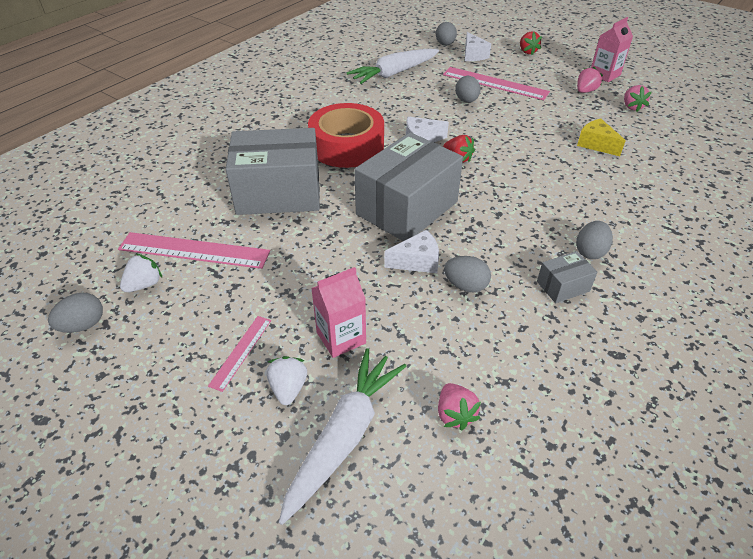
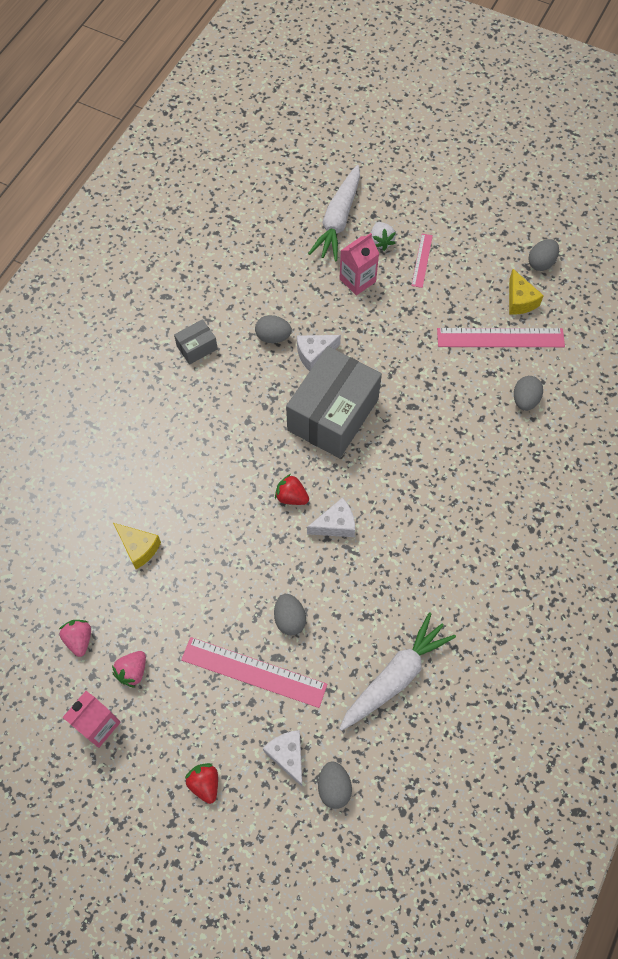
camera: 170 degrees right, 20 degrees up
white strawberry [120,254,162,292] -> yellow cheese [509,269,544,315]
grey box [226,128,320,215] -> none
red tape [308,103,384,168] -> none
pink strawberry [438,383,481,430] -> none
grey egg [576,221,613,259] -> grey egg moved to [514,376,543,411]

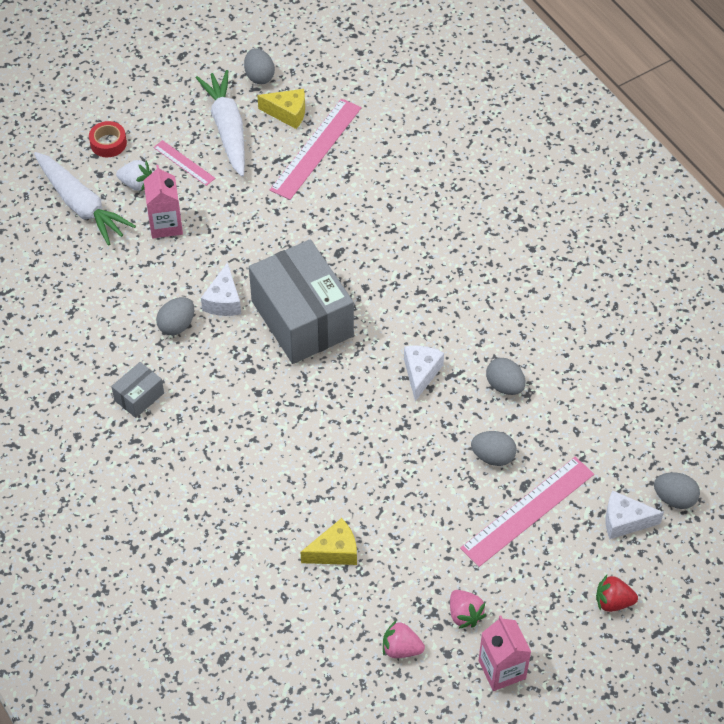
camera: 60 degrees left, 10 degrees down
grey box [174,319,218,365] -> grey box turned 45 degrees clockwise [111,362,164,418]
red strawberry [275,474,309,505] -> none
white carrot [339,612,456,731] -> white carrot moved to [196,70,245,177]
grey egg [514,376,543,411] -> grey egg moved to [486,358,526,395]
none -> red tape [89,121,127,157]

